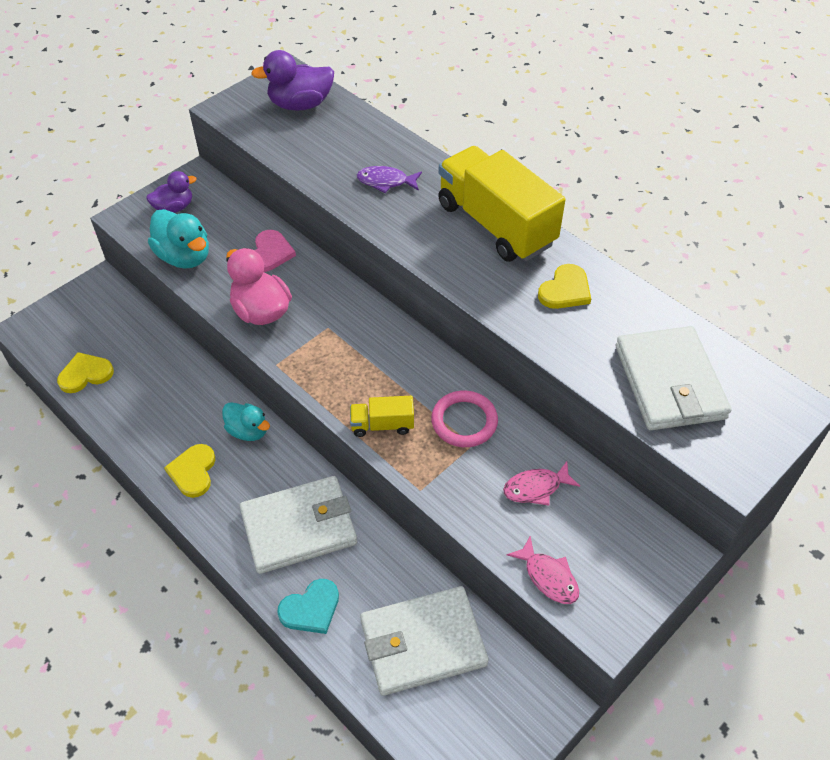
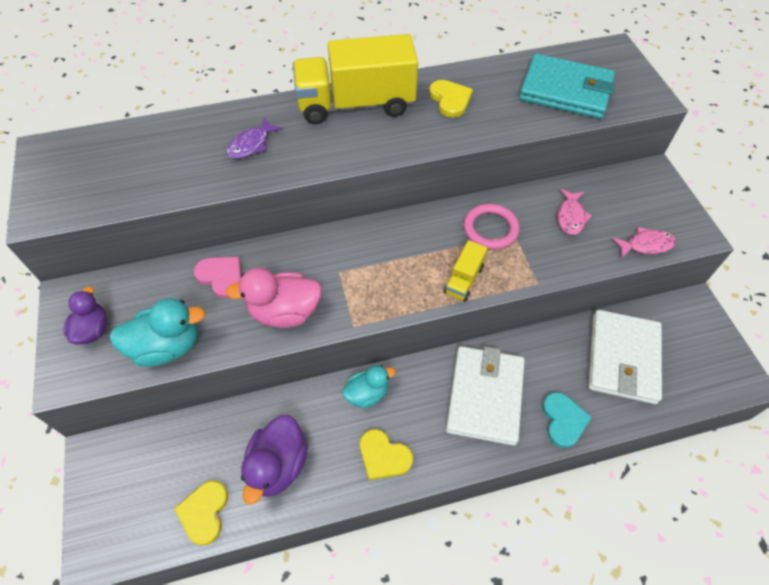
camera: 60 degrees left, 5 degrees up
purple duck [251,50,334,111] -> purple duck moved to [241,415,308,505]
white wallet [616,326,731,430] -> turquoise wallet [519,54,615,119]

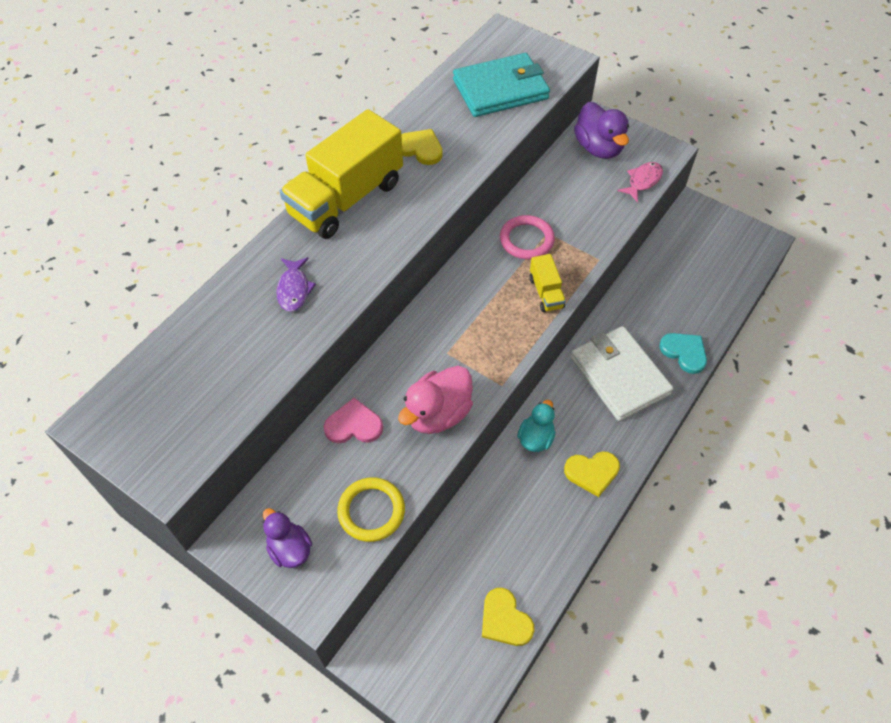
camera: 40 degrees left, 0 degrees up
turquoise duck [109,298,205,367] -> yellow ring [337,477,405,542]
purple duck [241,415,308,505] -> purple duck moved to [574,102,629,159]
pink fish [558,189,592,235] -> none
white wallet [588,310,662,404] -> none

